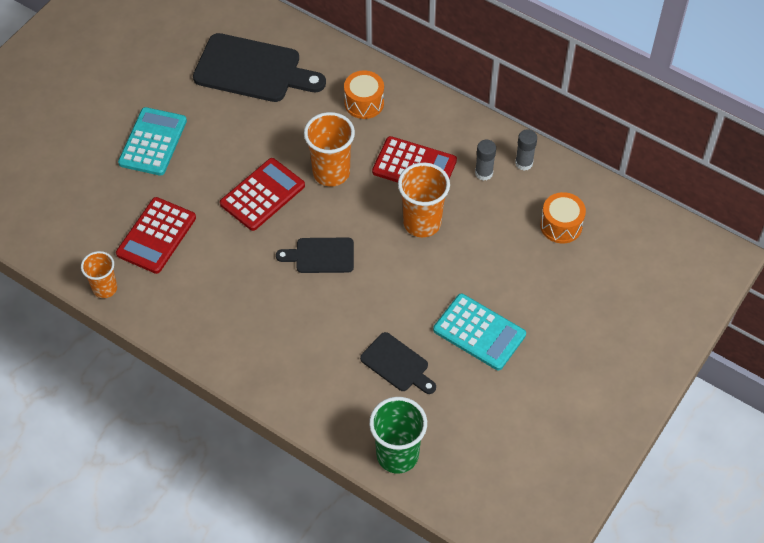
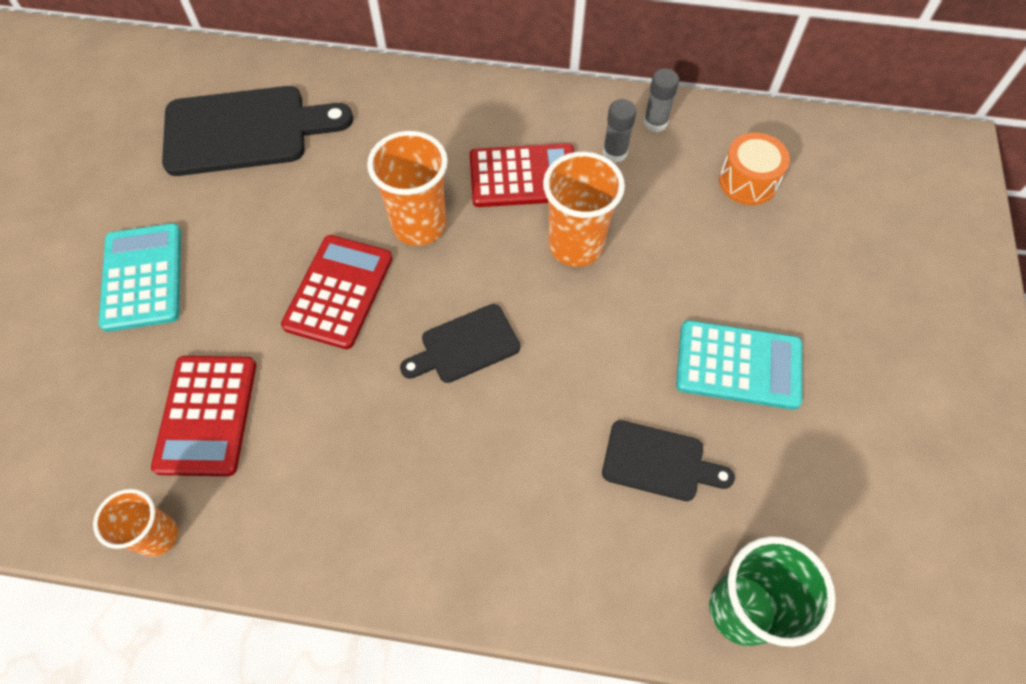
camera: 25 degrees left, 5 degrees up
orange drum [344,70,384,119] -> none

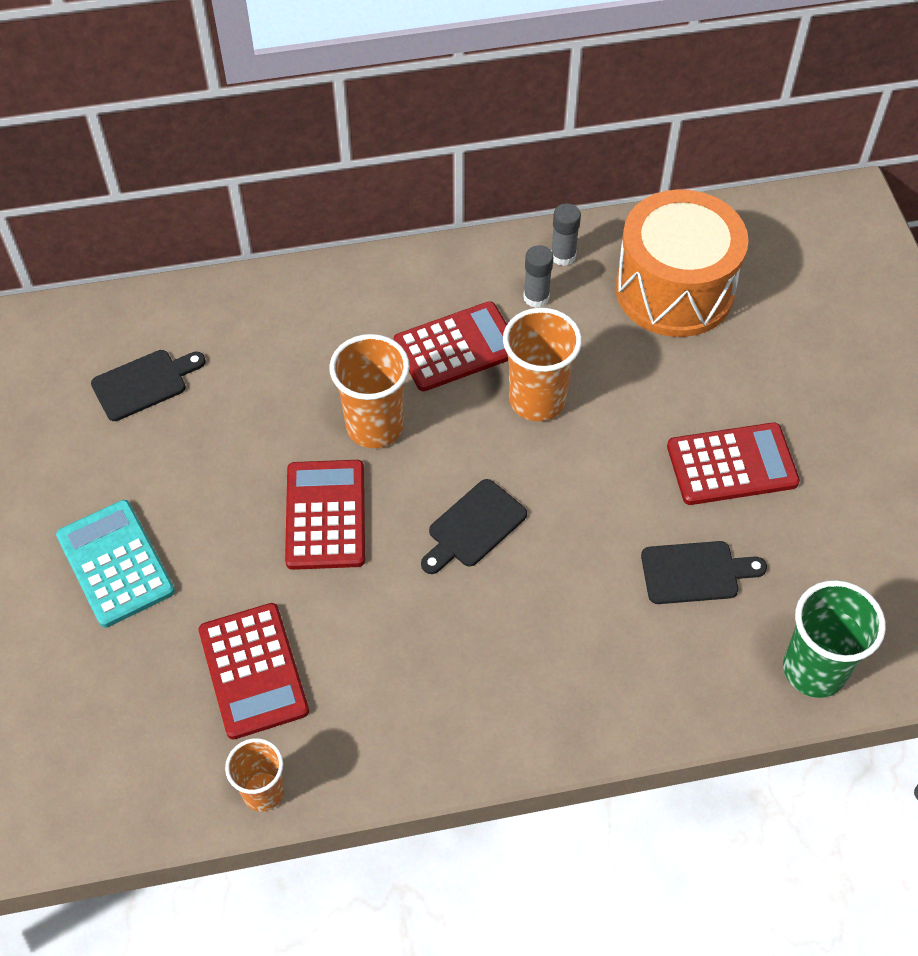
camera: 20 degrees left, 5 degrees down
black cutting board [162,86,353,176] -> black cutting board [91,350,206,421], size x0.55
turquoise calculator [676,320,802,410] -> red calculator [667,422,800,505]
orange drum [719,133,790,205] -> orange drum [616,190,749,337], size x2.01

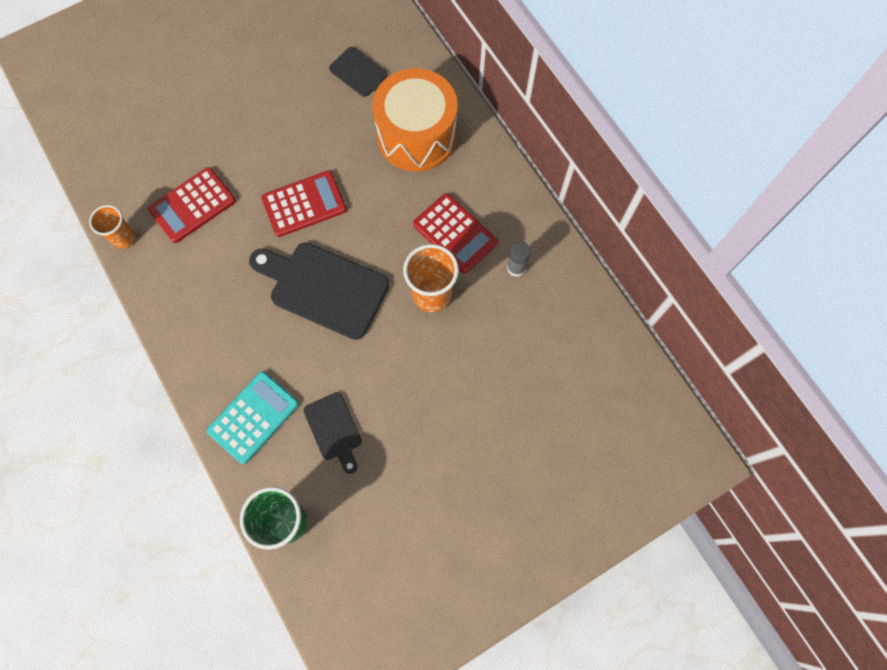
camera: 70 degrees right, 15 degrees up
turquoise calculator [56,500,175,628] -> turquoise calculator moved to [207,371,299,464]
orange cup [329,334,410,448] -> none
black cutting board [421,479,527,574] -> black cutting board [249,242,389,340], size x1.82
grey glue stick [551,203,581,266] -> none
orange drum [616,190,749,337] -> orange drum moved to [372,68,458,172]
red calculator [667,422,800,505] -> none

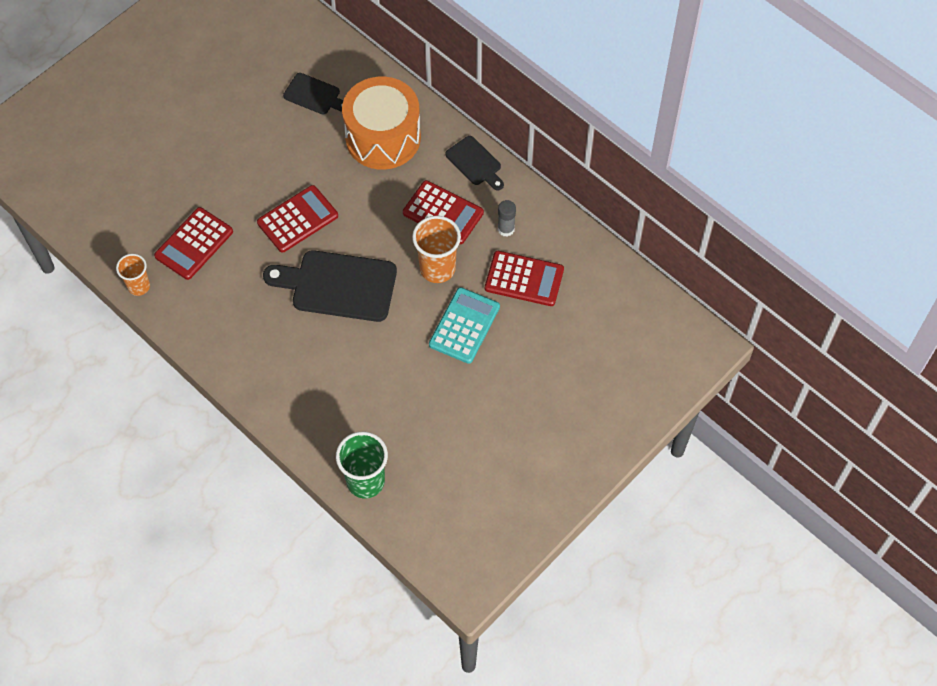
camera: 15 degrees left, 10 degrees down
turquoise calculator [207,371,299,464] -> turquoise calculator moved to [429,287,500,364]
black cutting board [303,392,362,474] -> black cutting board moved to [445,136,504,191]
none -> red calculator [485,251,564,306]

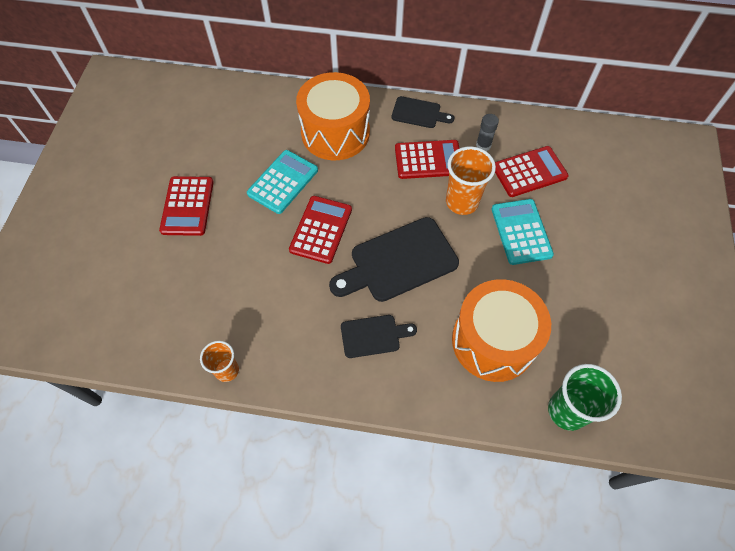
camera: 35 degrees left, 0 degrees up
red calculator [154,207,233,280] -> red calculator moved to [159,176,214,236]
black cutting board [283,73,343,114] -> black cutting board moved to [341,315,417,358]
none -> turquoise calculator [247,150,318,214]
none -> orange drum [452,279,551,382]

